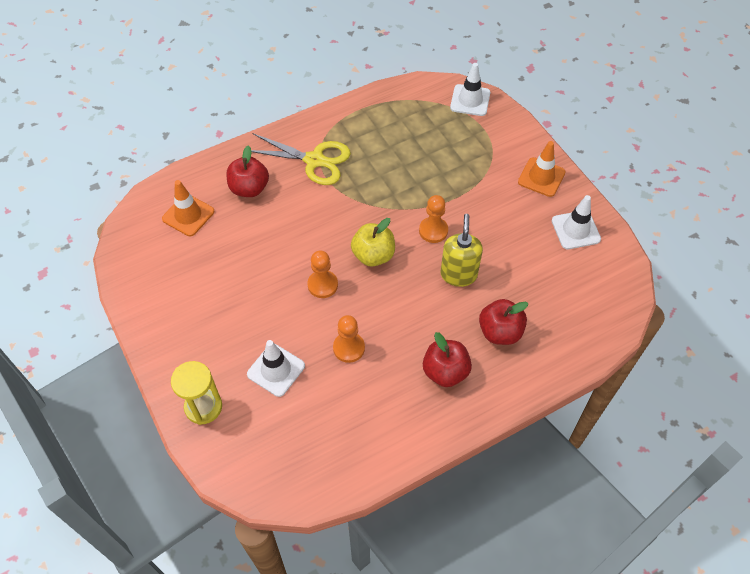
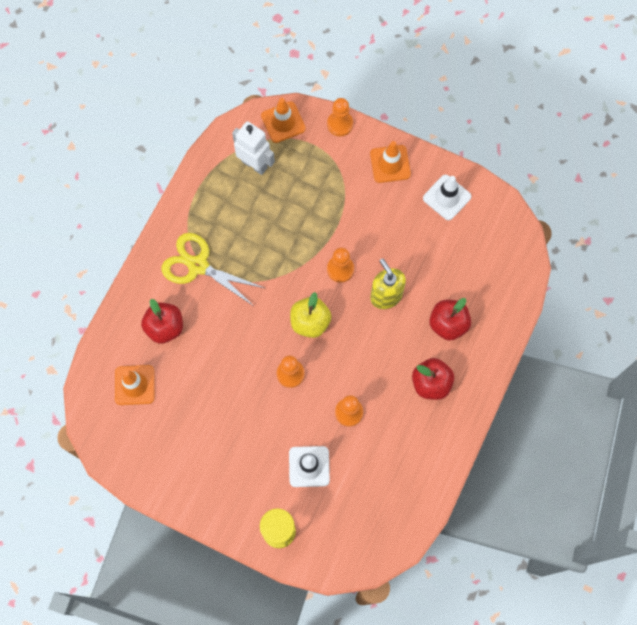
camera: 35 degrees left, 15 degrees up
yellow scissors [251,133,351,185] -> yellow scissors turned 135 degrees counterclockwise [161,233,264,306]
white traffic cone [450,63,490,116] -> orange traffic cone [261,98,306,143]
none -> white robot [232,121,275,175]
none -> orange pawn [327,98,353,137]

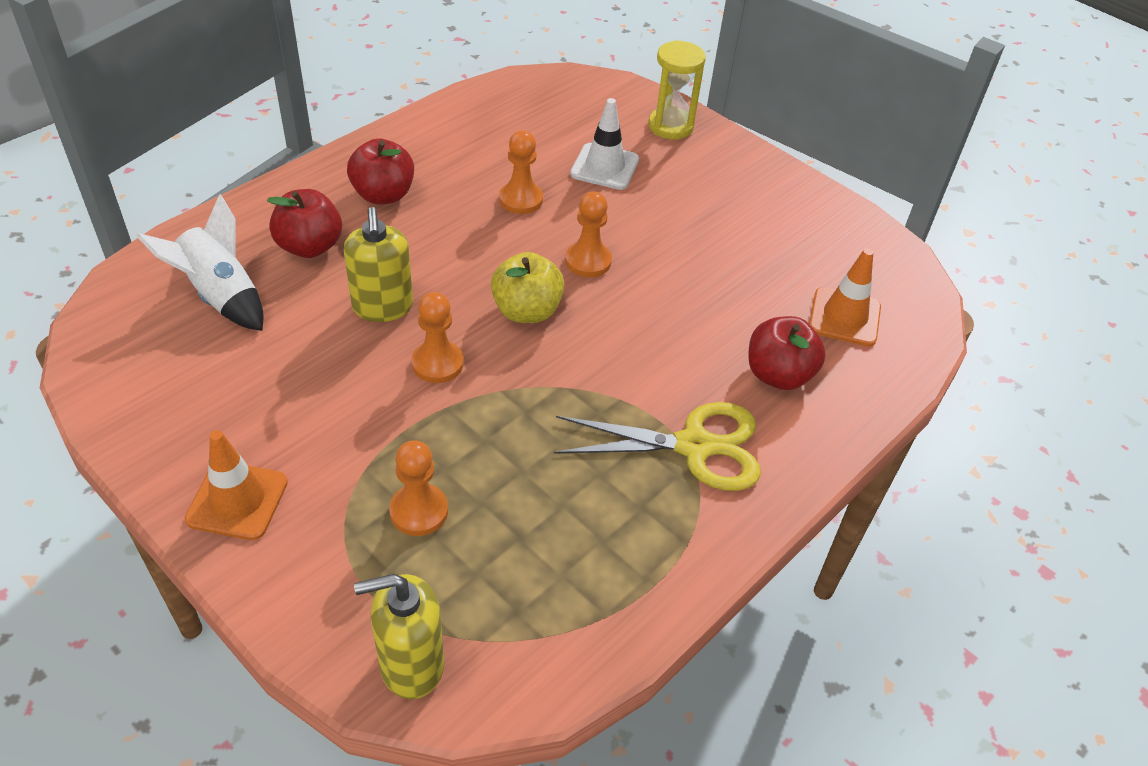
camera: 165 degrees left, 25 degrees down
yellow scissors [161,233,264,306] -> yellow scissors turned 45 degrees counterclockwise [554,402,761,491]
white robot [232,121,275,175] -> none
orange traffic cone [261,98,306,143] -> yellow soap dispenser [354,574,444,699]
orange pawn [327,98,353,137] -> orange pawn moved to [389,440,448,536]
white traffic cone [423,175,471,220] -> none
none -> white rocket [136,194,264,331]

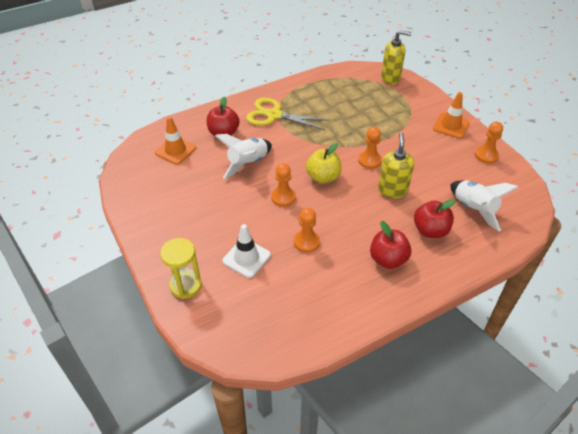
camera: 160 degrees left, 0 degrees up
orange pawn [389,440,448,536] -> orange pawn moved to [475,122,503,164]
none -> white rocket [215,134,272,179]

